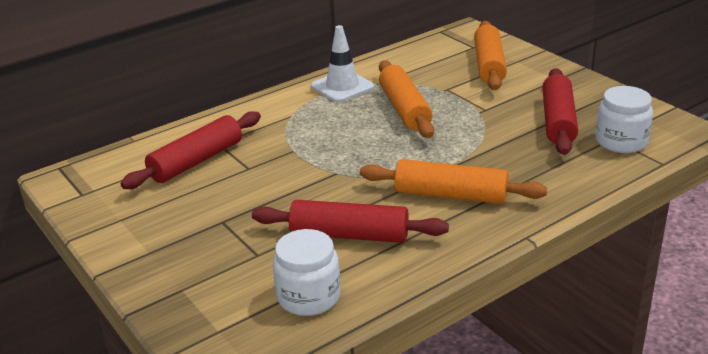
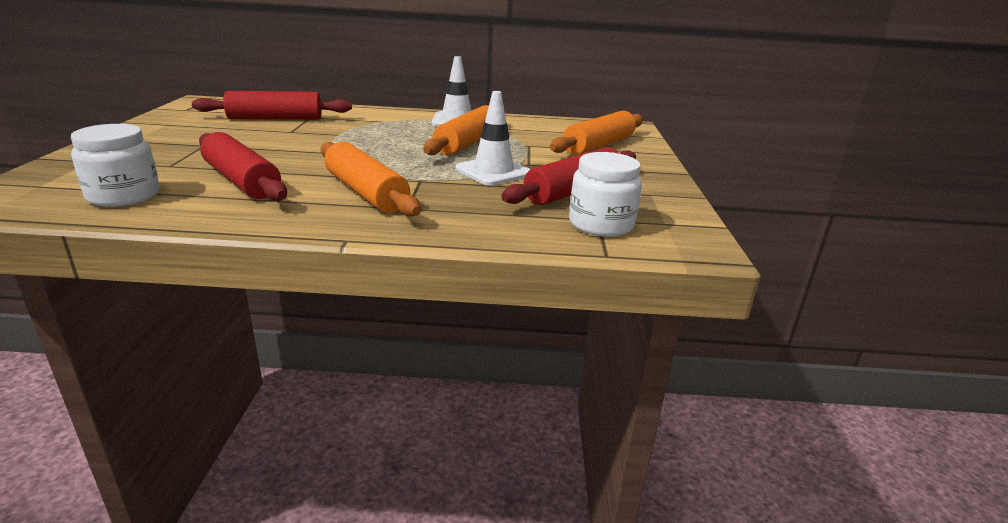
camera: 35 degrees right, 5 degrees down
none -> white traffic cone [455,91,530,186]

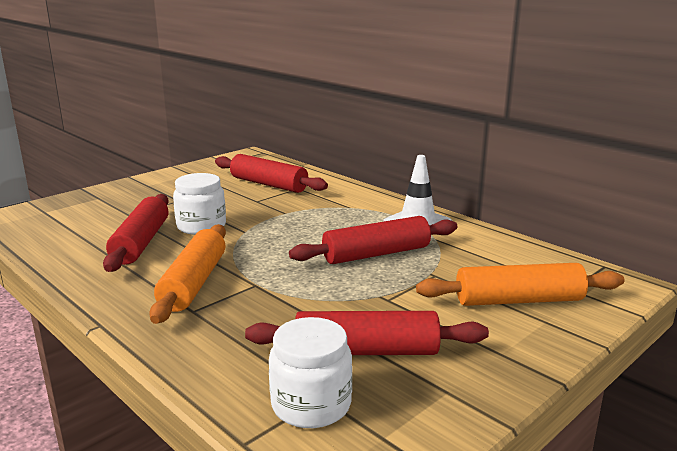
camera: 45 degrees right, 5 degrees down
white jar [71,124,160,207] -> white jar moved to [173,173,226,235]
orange rolling pin [423,105,489,155] -> red rolling pin [289,216,458,264]
white traffic cone [455,91,530,186] -> none

